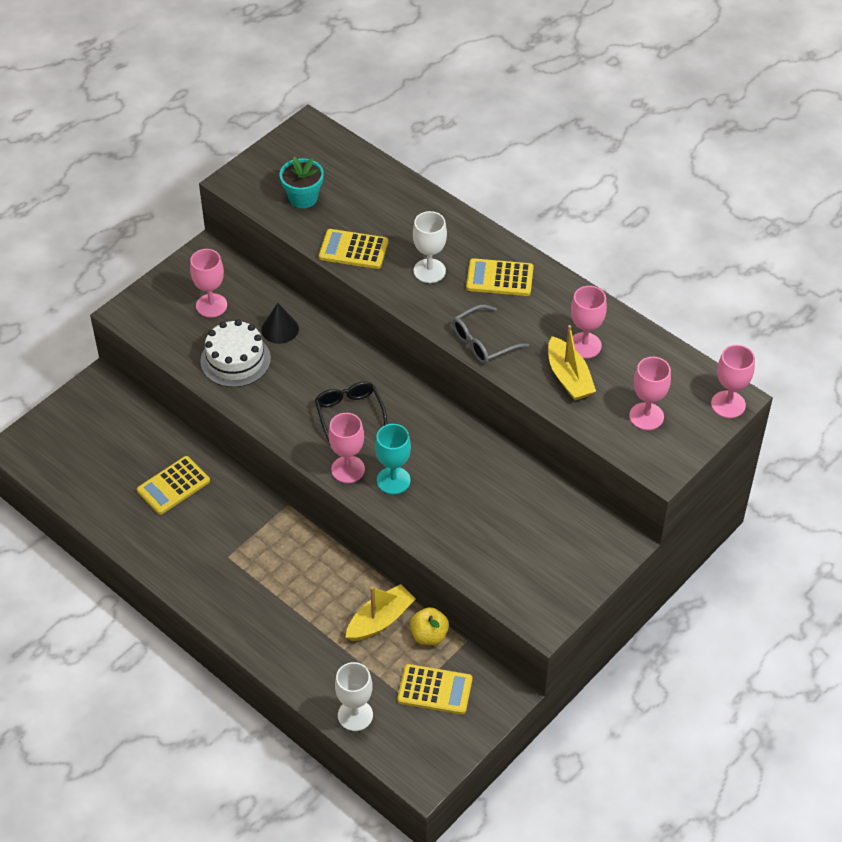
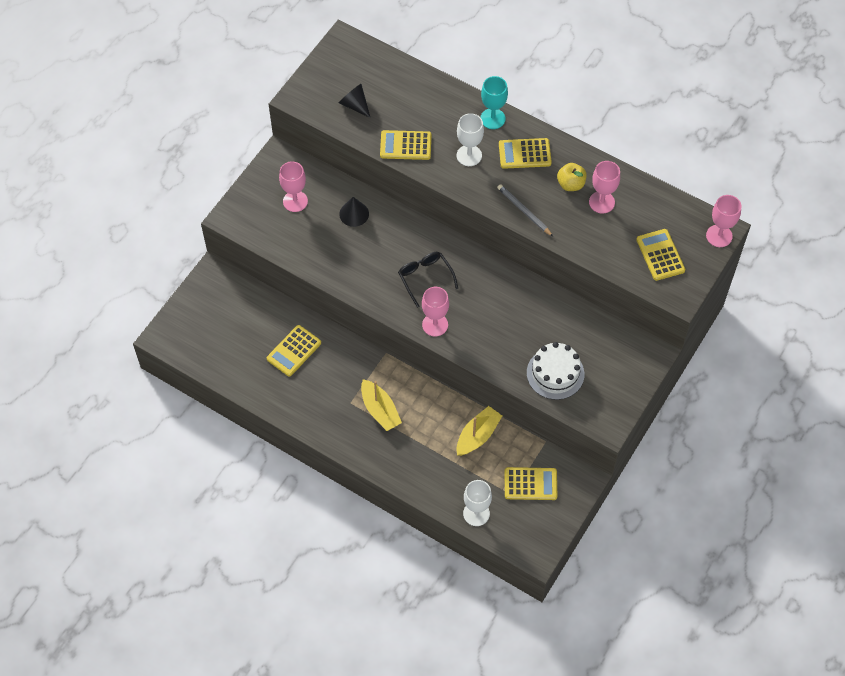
camera: 10 degrees left, 10 degrees up
white cake [200,319,271,387] -> white cake moved to [527,342,584,400]
turquoise flower pot [280,156,324,208] -> black cone [339,84,370,118]
turquoise goblet [375,424,411,494] -> turquoise goblet moved to [481,76,508,129]
yellow apple [410,607,449,645] -> yellow apple moved to [557,163,587,191]
grey glasses [452,305,529,364] -> grey pencil [497,184,553,236]
yellow boat [548,325,596,401] -> yellow boat moved to [361,379,402,431]
pink goblet [629,357,671,430] -> yellow calculator [636,229,685,281]

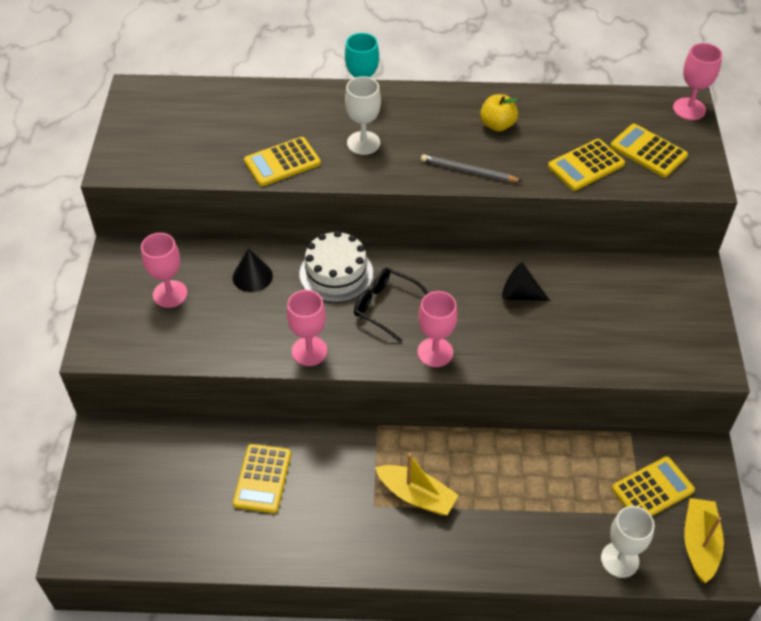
camera: 30 degrees left, 10 degrees down
black cone [339,84,370,118] -> black cone moved to [502,263,550,301]
yellow boat [456,406,502,456] -> yellow boat moved to [684,498,724,583]
yellow calculator [499,138,552,169] -> yellow calculator moved to [548,139,625,191]
white cake [527,342,584,400] -> white cake moved to [299,230,373,303]
pink goblet [589,161,620,214] -> pink goblet moved to [287,290,327,366]

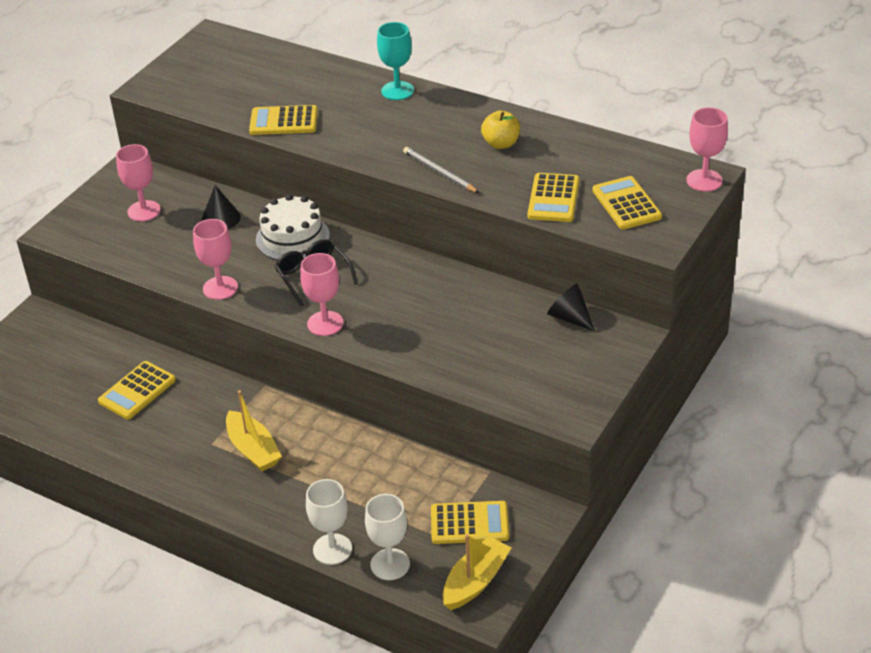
camera: 30 degrees right, 10 degrees down
white goblet [345,76,381,155] -> white goblet moved to [306,479,352,565]
black cone [502,263,550,301] -> black cone moved to [547,283,595,331]
yellow calculator [548,139,625,191] -> yellow calculator turned 75 degrees counterclockwise [527,173,579,222]

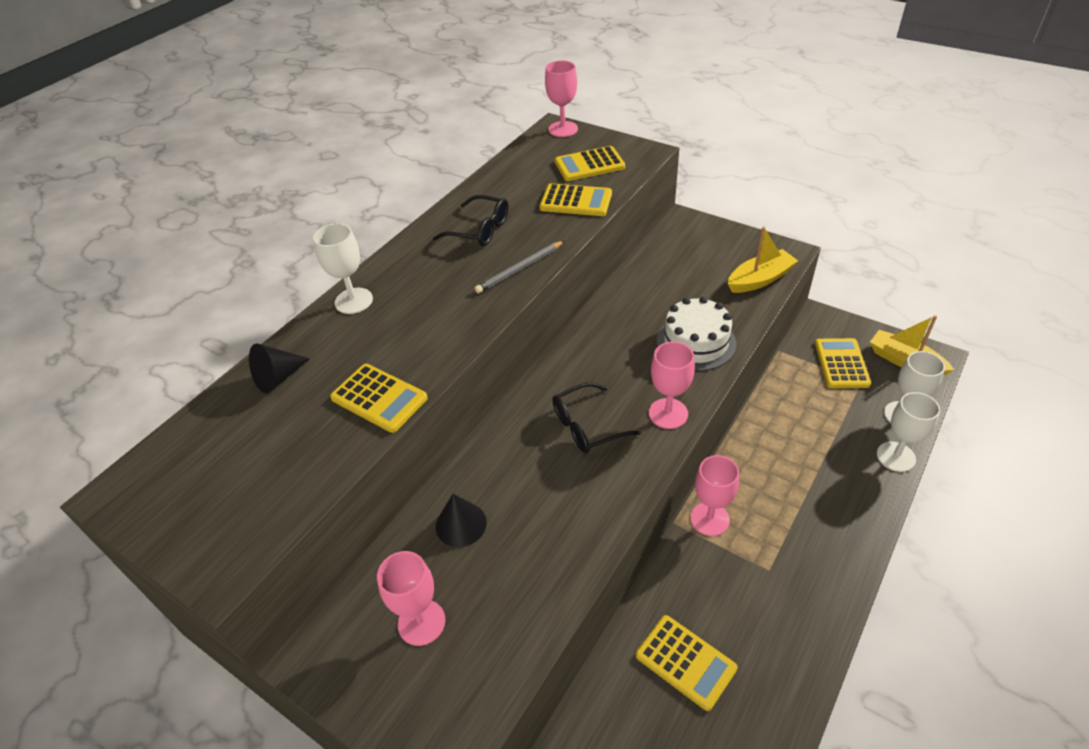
camera: 85 degrees left, 5 degrees up
pink goblet [193,219,238,300] -> pink goblet moved to [690,455,739,536]
yellow boat [226,390,282,471] -> yellow boat moved to [728,227,798,293]
yellow calculator [249,105,318,135] -> yellow calculator turned 60 degrees counterclockwise [330,364,428,433]
white cake [256,194,330,260] -> white cake moved to [657,297,736,371]
turquoise goblet [377,22,414,100] -> white goblet [313,223,373,314]
yellow apple [481,111,520,149] -> black glasses [433,195,509,246]
black cone [547,283,595,331] -> black cone moved to [249,343,310,393]

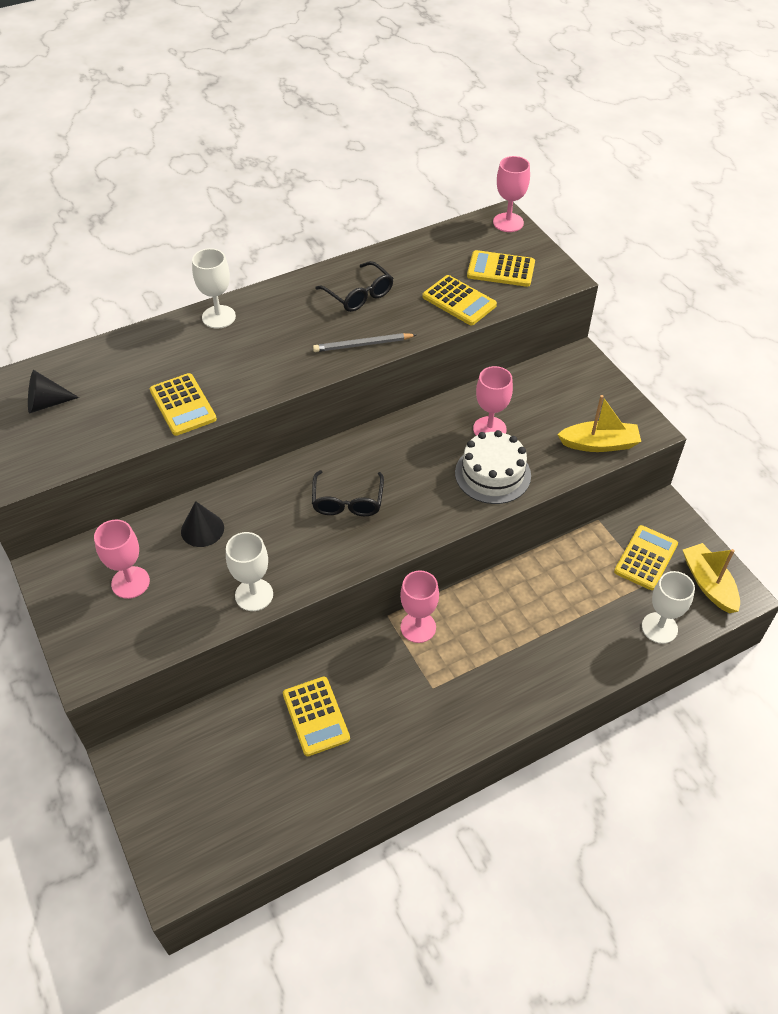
camera: 25 degrees right, 5 degrees up
black cone [249,343,310,393] -> black cone moved to [28,370,79,413]
black glasses [553,382,641,453] -> black glasses turned 90 degrees counterclockwise [312,470,384,516]
pink goblet [649,341,695,429] -> pink goblet moved to [473,366,513,436]
white goblet [877,392,940,472] -> white goblet moved to [226,532,273,611]

